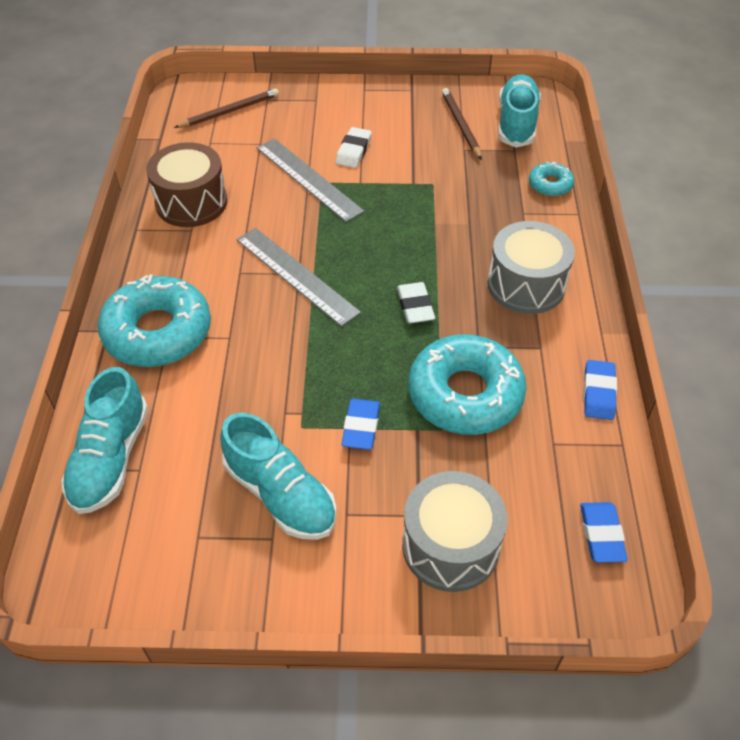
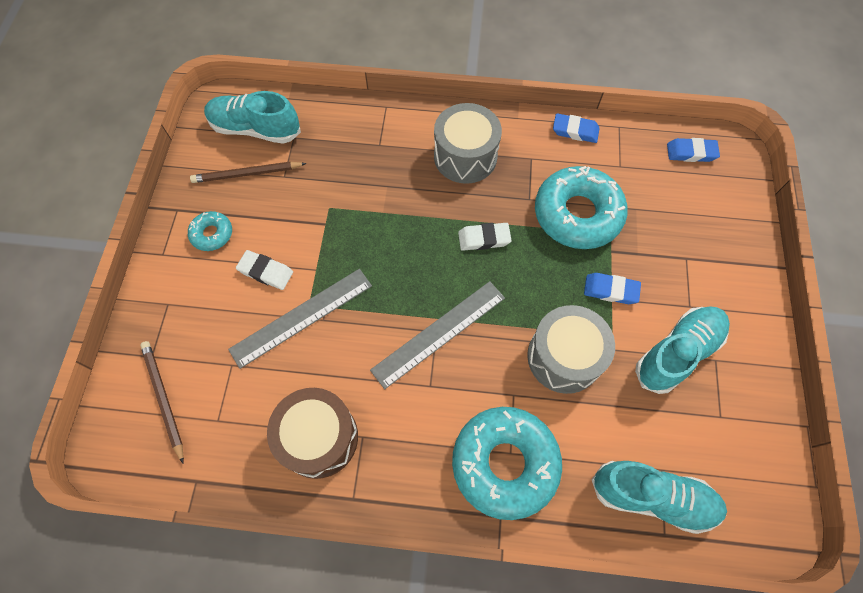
camera: 85 degrees left, 15 degrees up
grey drum [402,471,508,592] -> grey drum moved to [527,305,615,394]
turquoise donut [529,162,574,196] -> turquoise donut moved to [188,211,232,251]

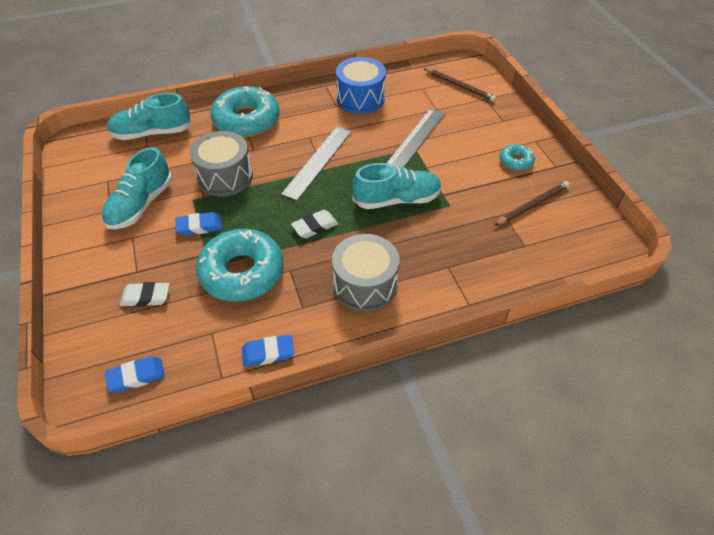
camera: 155 degrees right, 15 degrees down
turquoise shoe [204,91,301,144] -> turquoise shoe moved to [352,163,442,209]
white eraser [236,250,293,290] -> white eraser moved to [120,282,170,307]
brown drum [267,388,358,479] -> blue drum [336,57,386,114]

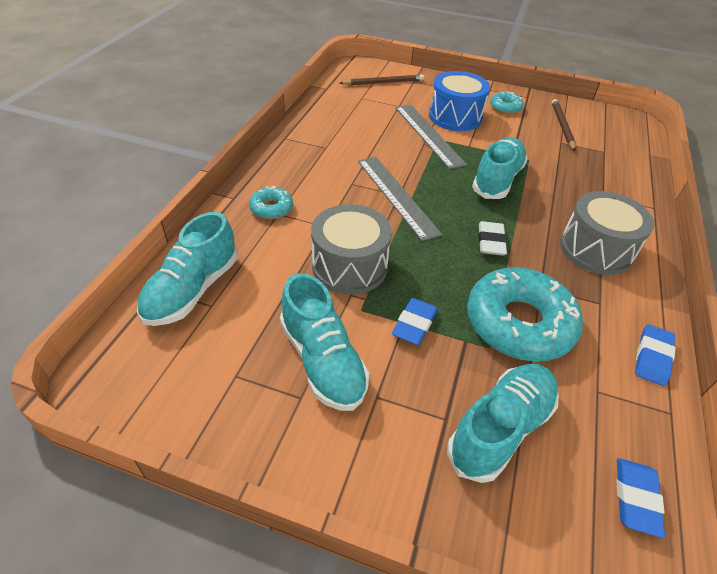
camera: 55 degrees left, 5 degrees down
white eraser [120,282,170,307] -> turquoise shoe [447,364,559,483]
turquoise donut [211,86,280,137] -> turquoise donut [249,186,293,219], size x0.47
blue drum [336,57,386,114] -> blue drum moved to [429,71,490,131]

